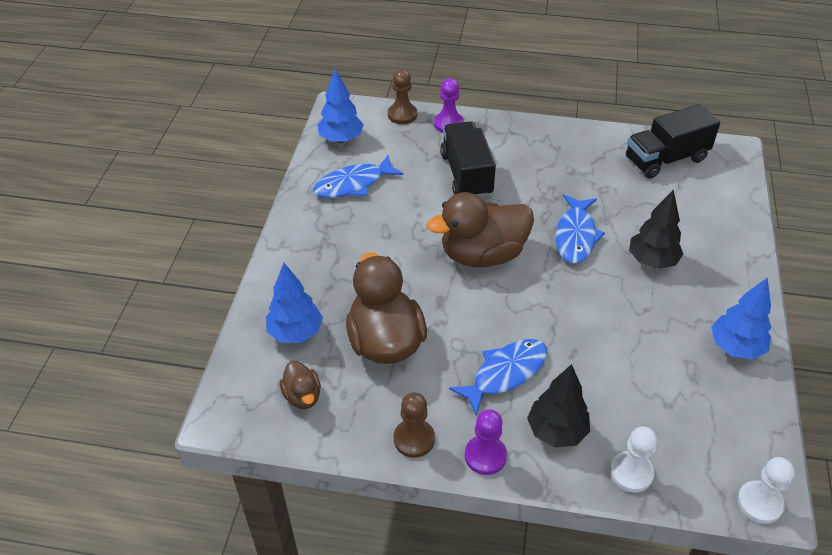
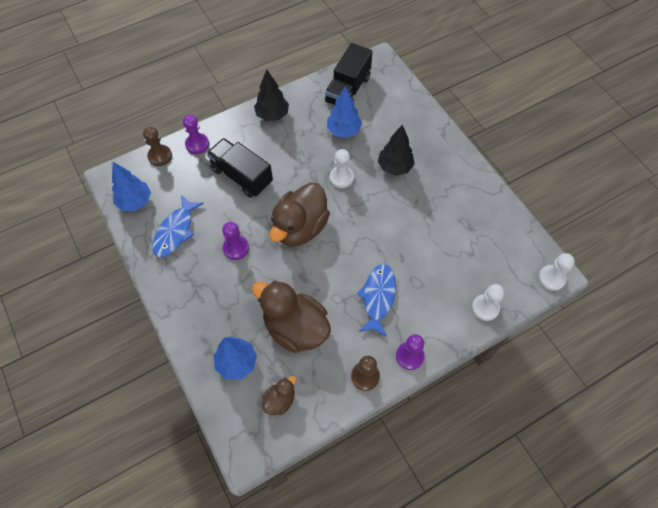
camera: 40 degrees left, 15 degrees up
brown duck [280,361,321,409] -> brown duck turned 75 degrees counterclockwise [262,376,297,415]
black tree [527,364,590,448] -> black tree moved to [254,70,289,121]
blue fish [556,194,605,264] -> white pawn [330,149,354,188]
blue tree [711,277,772,360] -> blue tree moved to [327,86,362,138]
none -> purple pawn [222,222,249,260]

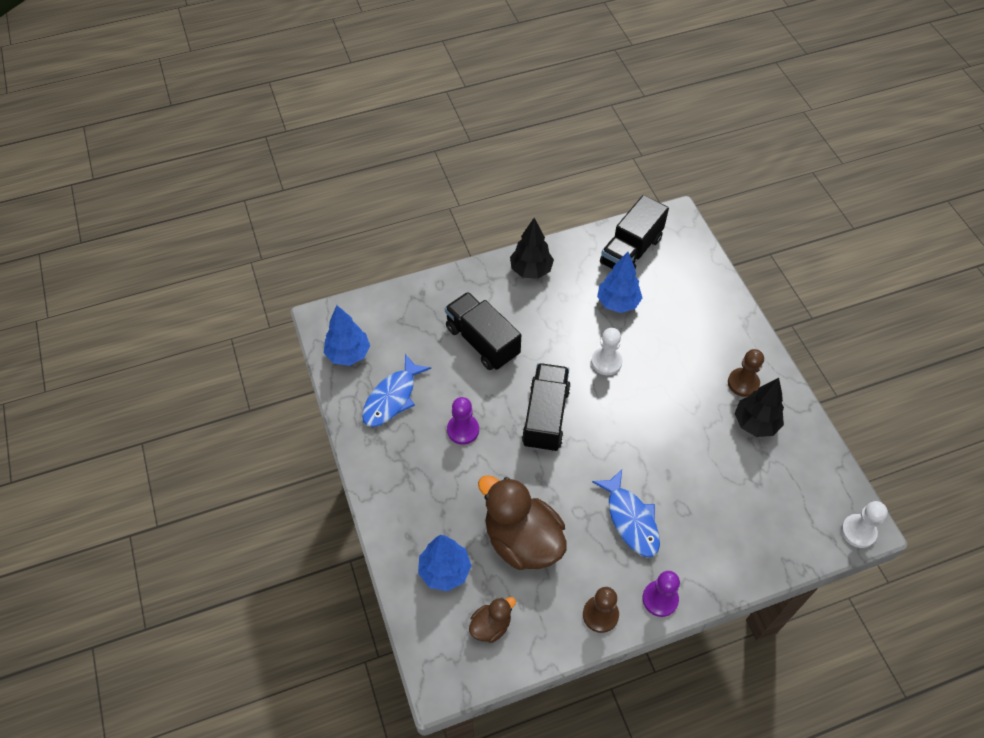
camera: 10 degrees right, 5 degrees down
brown pawn [143,127,172,166] -> brown pawn moved to [728,349,764,397]
purple pawn [183,115,209,154] -> none
brown duck [269,182,330,246] -> black truck [522,363,571,452]
blue fish [357,264,396,337] -> blue fish turned 135 degrees clockwise [592,469,660,557]
black tree [378,124,415,176] -> black tree moved to [735,378,784,437]
white pawn [472,284,504,321] -> none

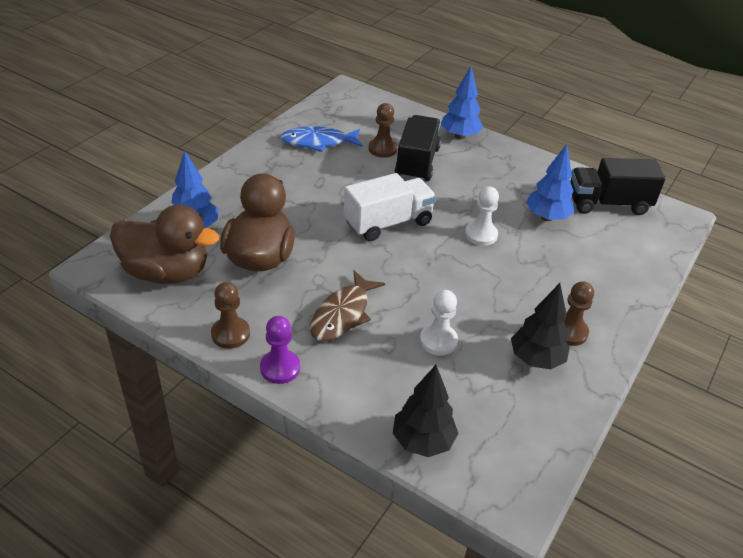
camera: 50 degrees right, 15 degrees down
blue tree [324,305,370,366] -> blue tree moved to [441,66,483,139]
purple pawn [447,397,479,445] -> none
brown duck [469,597,516,643] -> brown duck [110,204,219,284], size x2.07
black tree [510,218,554,279] -> black tree moved to [393,365,458,457]
black truck [522,363,571,452] -> white truck [344,173,436,241]
blue fish [592,469,660,557] -> brown fish [310,270,385,341]
white pawn [841,501,888,548] -> white pawn moved to [420,290,458,356]
none -> brown pawn [369,103,397,158]

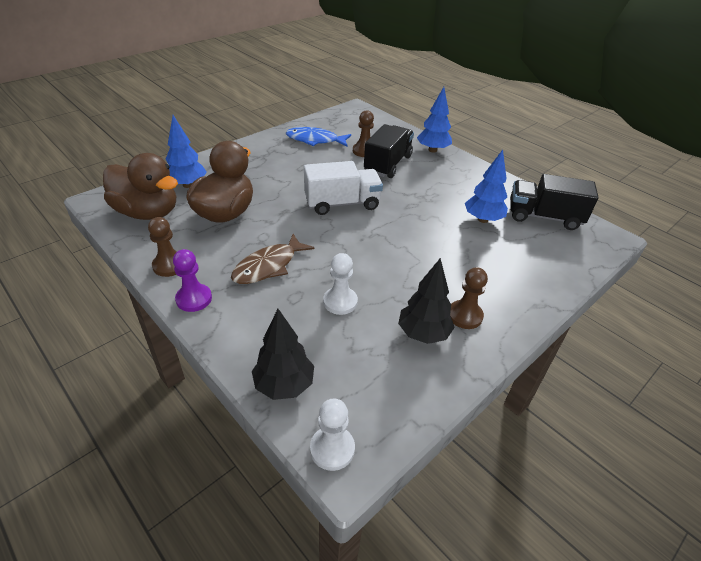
camera: 15 degrees right, 0 degrees up
white pawn [465,186,499,246] -> white pawn moved to [310,399,355,471]

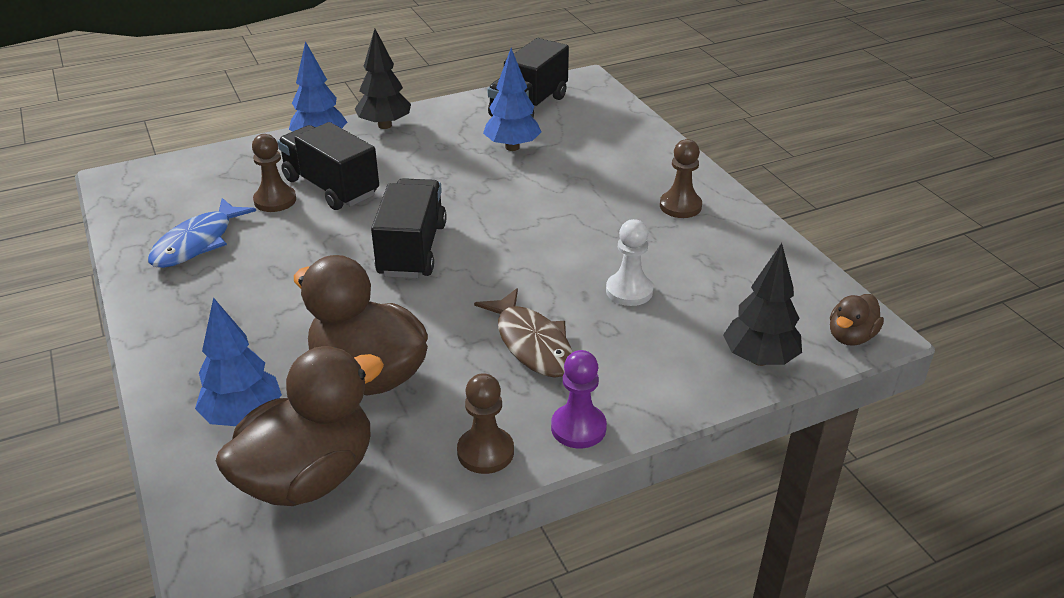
camera: 70 degrees left, 5 degrees down
white truck [304,161,383,215] -> black truck [371,178,447,278]
white pawn [310,399,355,471] -> brown duck [830,294,884,346]
black tree [398,258,455,344] -> black tree moved to [355,29,411,129]

